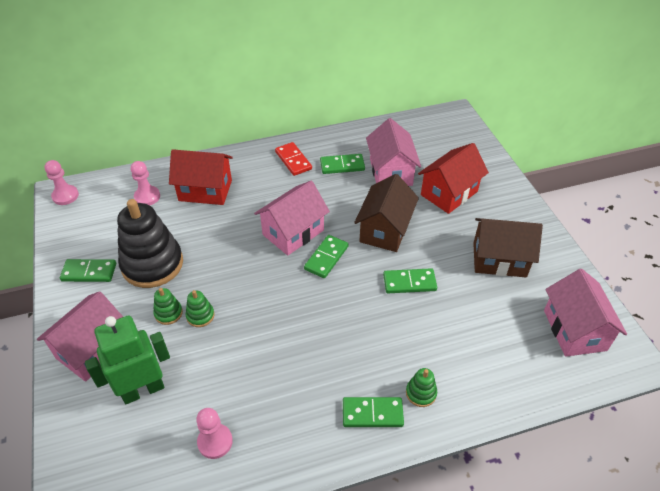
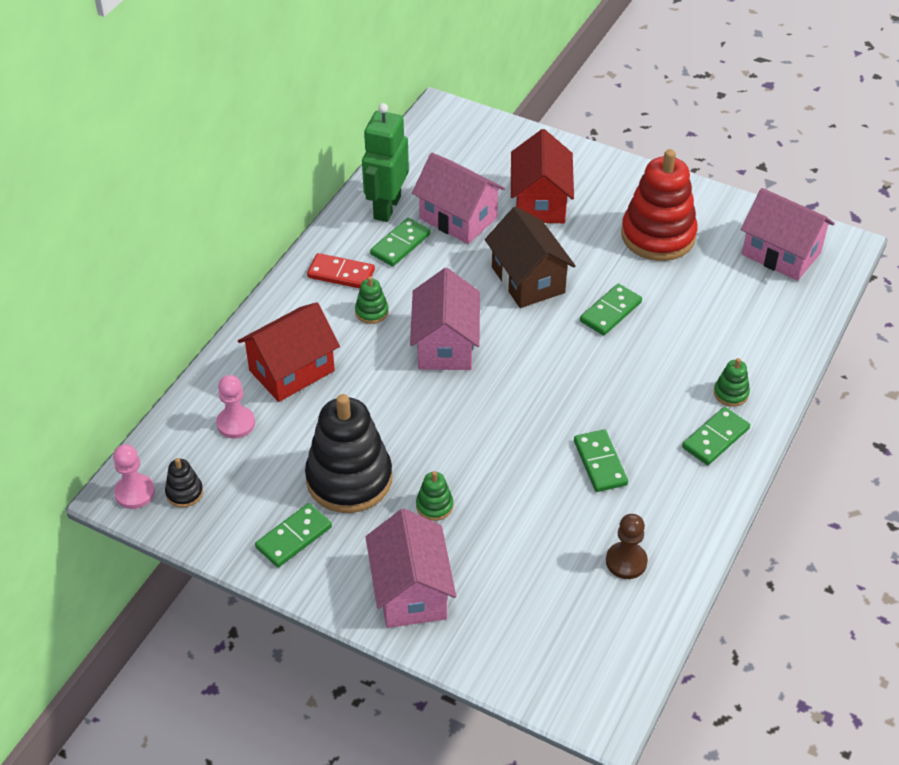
camera: 45 degrees left, 0 degrees up
green robot [85,315,170,404] -> green robot moved to [362,103,409,222]
green stacking toy [185,290,215,327] -> green stacking toy moved to [355,276,389,324]
pink pawn [196,408,233,459] -> brown pawn [606,514,648,579]
green domino [304,235,349,278] -> green domino moved to [574,429,628,492]
brown house [473,218,543,277] -> red stacking toy [621,149,698,261]
none -> black stacking toy [165,458,203,508]

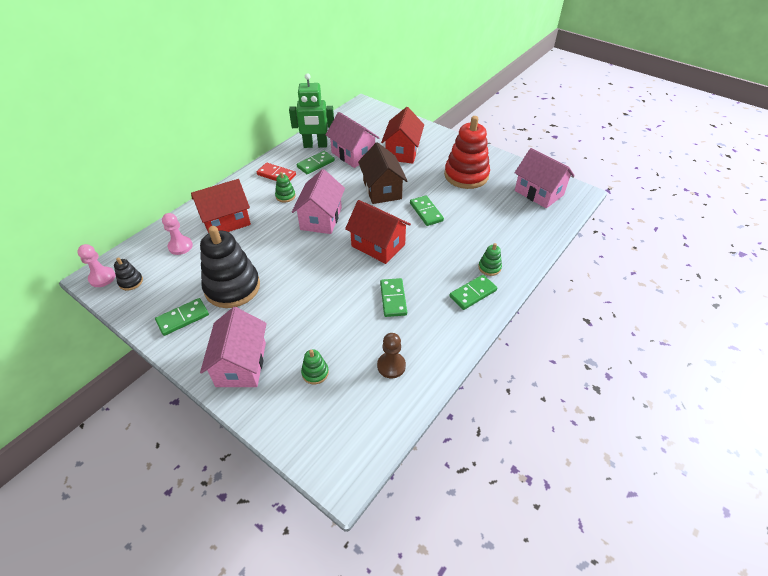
camera: 10 degrees right, 0 degrees up
green robot [362,103,409,222] -> green robot turned 120 degrees counterclockwise [289,73,334,148]
green stacking toy [416,471,453,521] -> green stacking toy moved to [301,349,329,384]
green domino [580,283,642,336] -> green domino turned 75 degrees counterclockwise [410,195,444,226]
none -> red house [345,200,411,264]

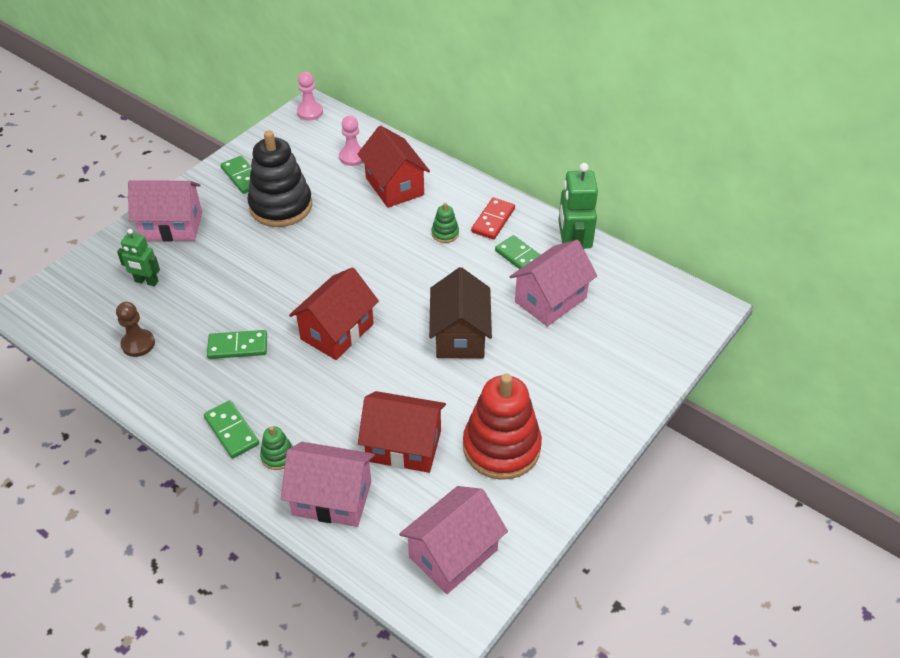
camera: 90 degrees right, 0 degrees up
black stacking toy [114,257,143,291] -> none
pink house [292,169,345,234] -> pink house moved to [281,442,375,527]
green stacking toy [301,349,329,384] -> green robot [117,229,160,286]
brown house [358,142,407,204] -> brown house turned 75 degrees counterclockwise [429,267,492,358]
red house [381,107,424,164] -> red house moved to [358,391,446,473]
green domino [410,195,444,226] -> none

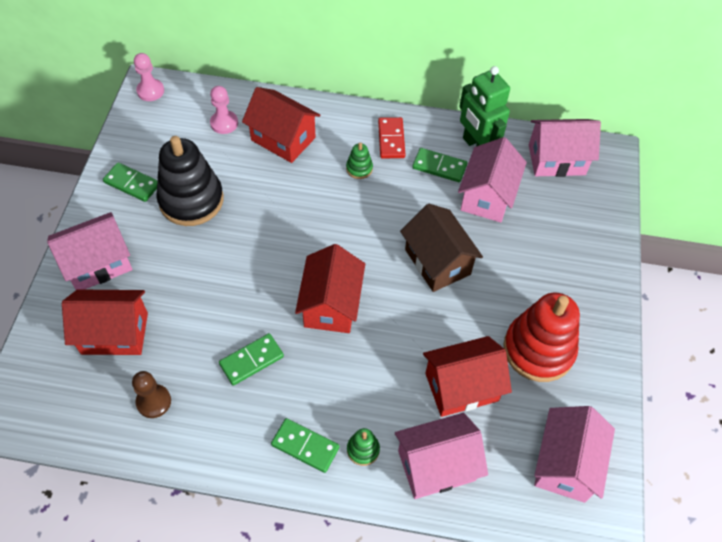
camera: 30 degrees left, 10 degrees up
green robot [117,229,160,286] -> red house [62,289,148,355]
none -> pink house [529,119,601,177]

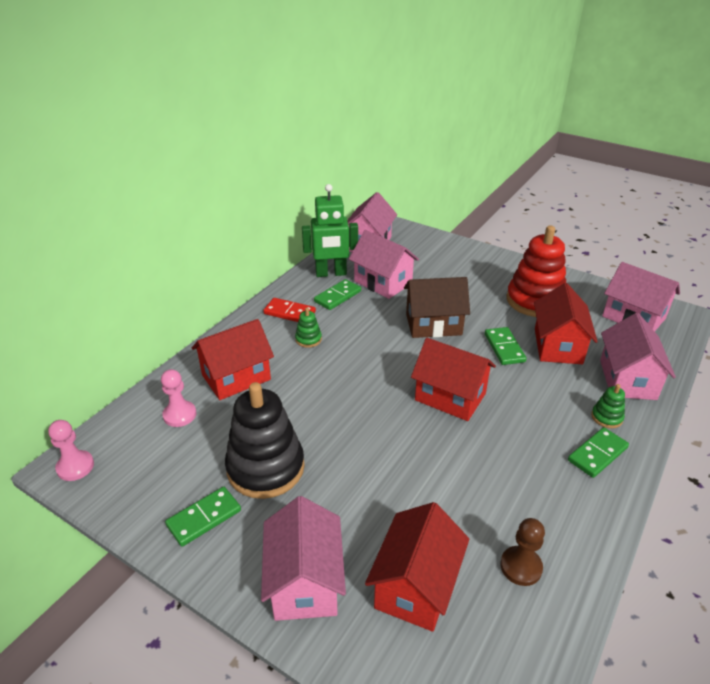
camera: 65 degrees left, 20 degrees down
green domino [219,333,284,386] -> green domino moved to [485,327,527,365]

